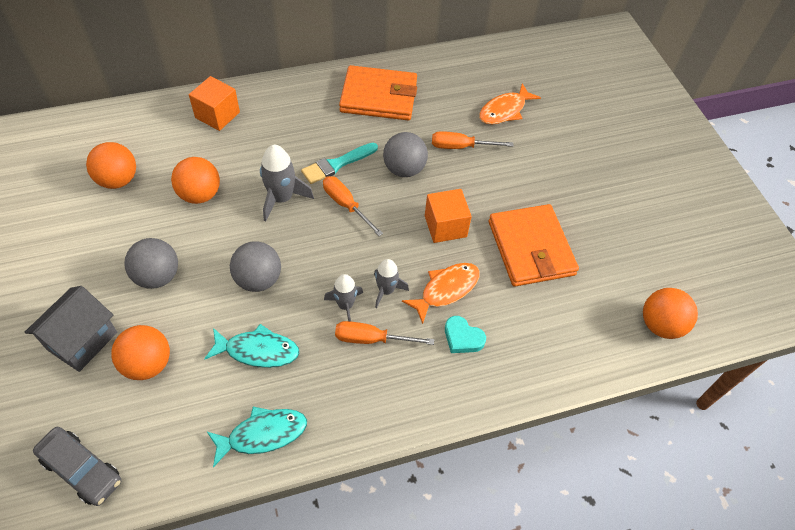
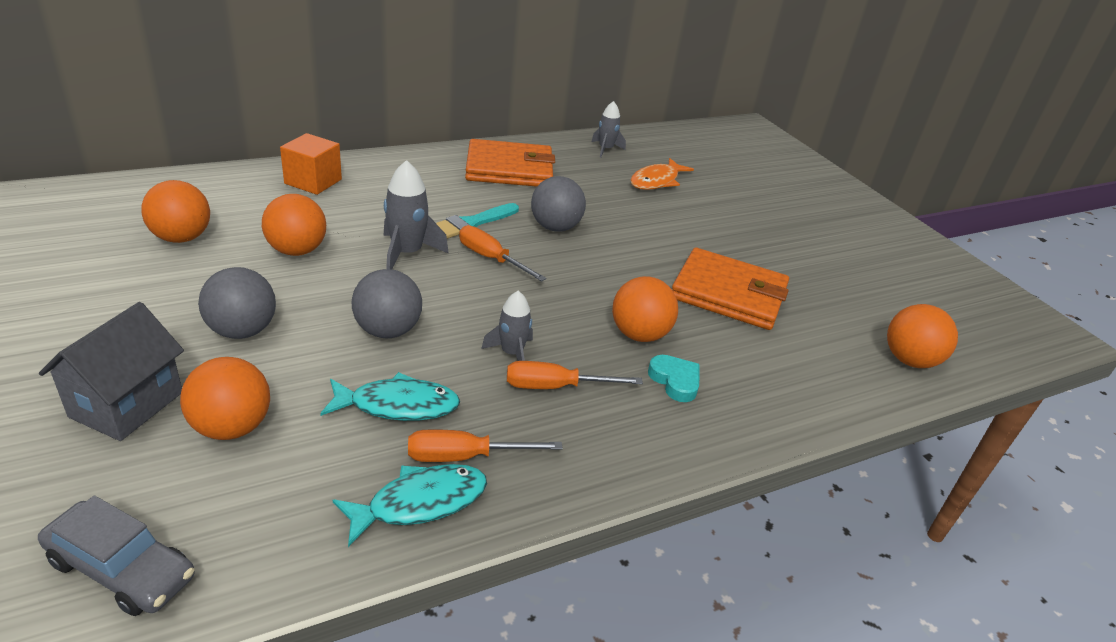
camera: 10 degrees left, 20 degrees down
grey rocket [374,259,409,308] -> grey rocket moved to [591,101,626,157]
orange fish [402,263,480,324] -> orange ball [612,276,678,342]
orange cube [425,189,472,243] -> none
orange screwdriver [432,131,513,149] -> orange screwdriver moved to [408,429,563,462]
turquoise heart [445,316,486,353] -> turquoise heart turned 150 degrees counterclockwise [648,355,699,402]
orange wallet [489,204,579,287] -> orange wallet turned 45 degrees counterclockwise [672,248,789,330]

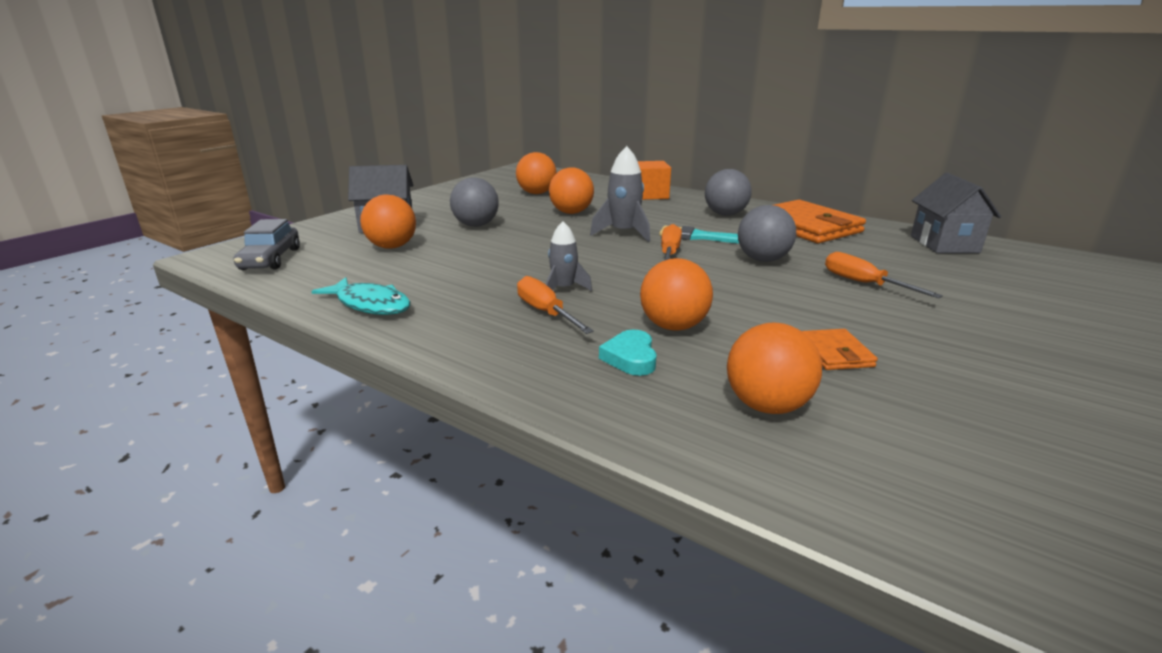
camera: 65 degrees right, 10 degrees down
turquoise fish [320,372,460,421] -> none
grey ball [352,269,422,338] -> grey ball moved to [705,169,752,216]
orange screwdriver [408,429,563,462] -> orange screwdriver moved to [825,252,943,298]
grey rocket [591,101,626,157] -> grey house [911,173,1001,253]
orange fish [630,158,694,190] -> none
turquoise heart [648,355,699,402] -> turquoise heart turned 150 degrees clockwise [599,330,657,376]
orange wallet [672,248,789,330] -> orange wallet [802,329,878,370], size x0.48
orange ball [887,304,958,368] -> orange ball moved to [727,323,822,414]

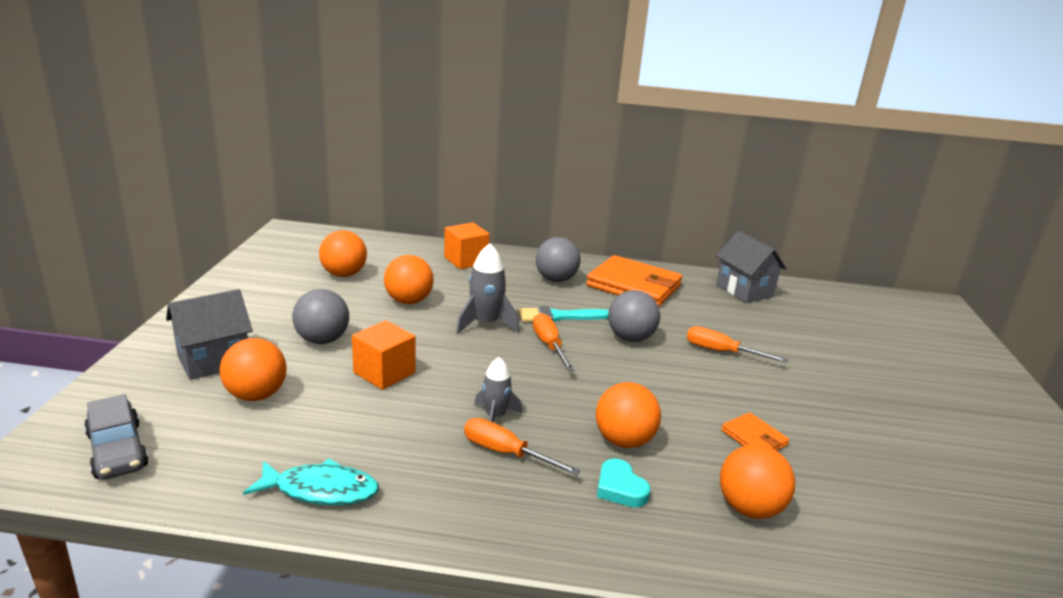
camera: 30 degrees left, 0 degrees up
none -> orange cube [352,320,415,390]

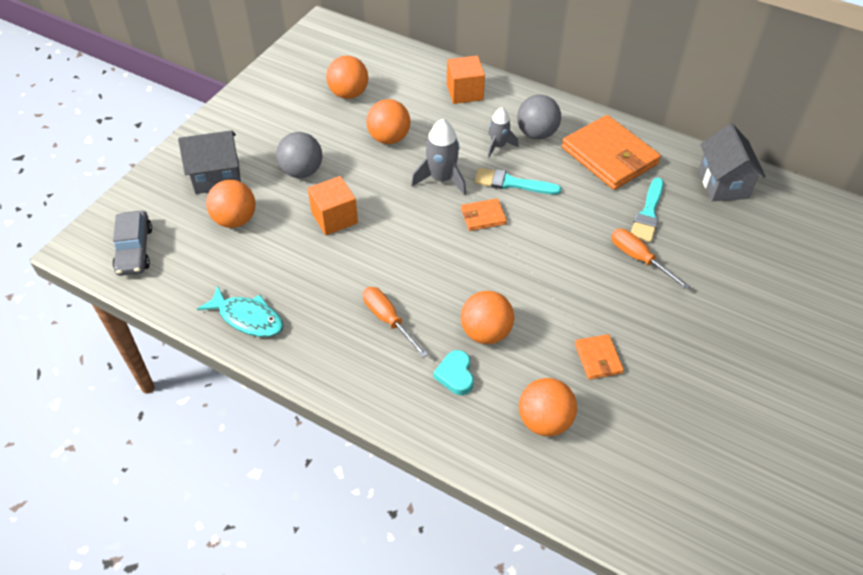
camera: 25 degrees right, 25 degrees up
grey rocket [474,357,523,422] -> grey rocket moved to [488,107,519,158]
orange screwdriver [533,313,575,371] -> orange wallet [461,198,507,231]
grey ball [608,290,660,342] -> none
none -> turquoise brush [631,178,664,242]

